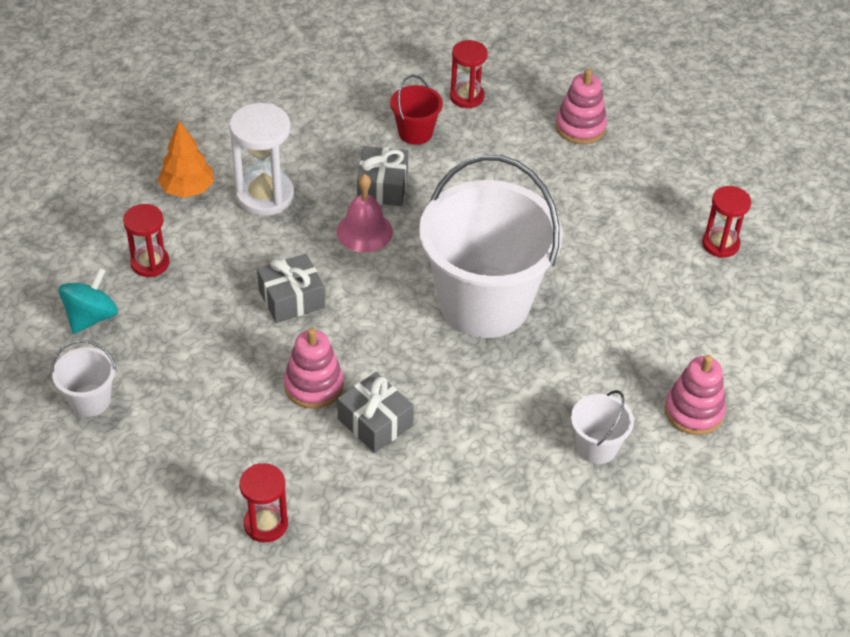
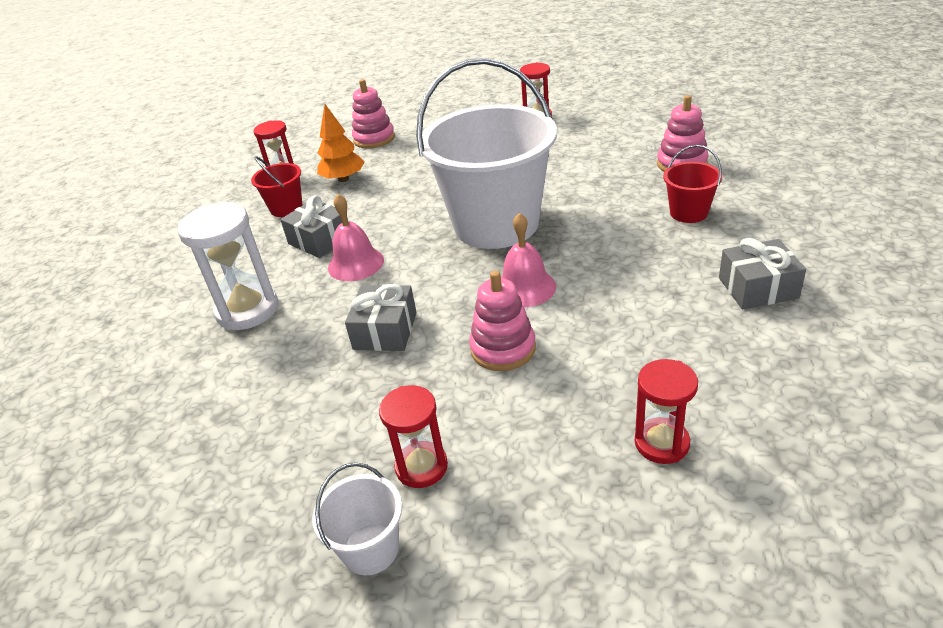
camera: 50 degrees left, 10 degrees down
turquoise spinning top [58,267,118,334] -> none
red hourglass [123,204,170,277] -> red hourglass moved to [379,385,448,488]
orange tree [158,121,214,198] -> orange tree moved to [317,104,365,182]
grey gift [337,372,414,453] -> grey gift moved to [719,238,806,309]
white bucket [571,390,634,464] -> red bucket [663,145,723,223]
none -> pink bell [501,212,556,307]

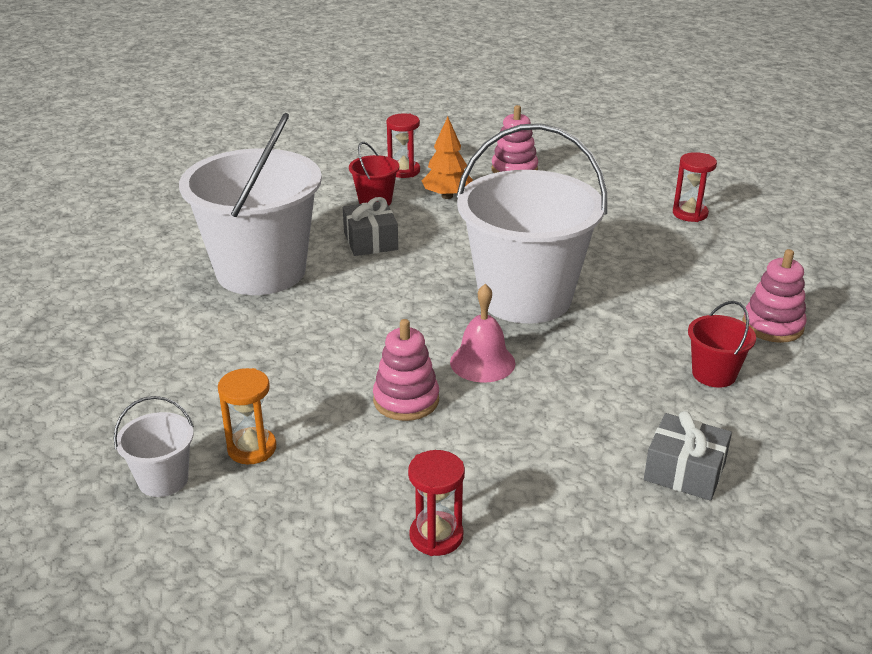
camera: 30 degrees right, 5 degrees down
white hourglass [177,202,278,330] -> white bucket [179,113,322,295]
pink bell [328,194,384,281] -> none
grey gift [345,284,417,351] -> none
red hourglass [379,385,448,488] -> orange hourglass [218,368,276,464]

